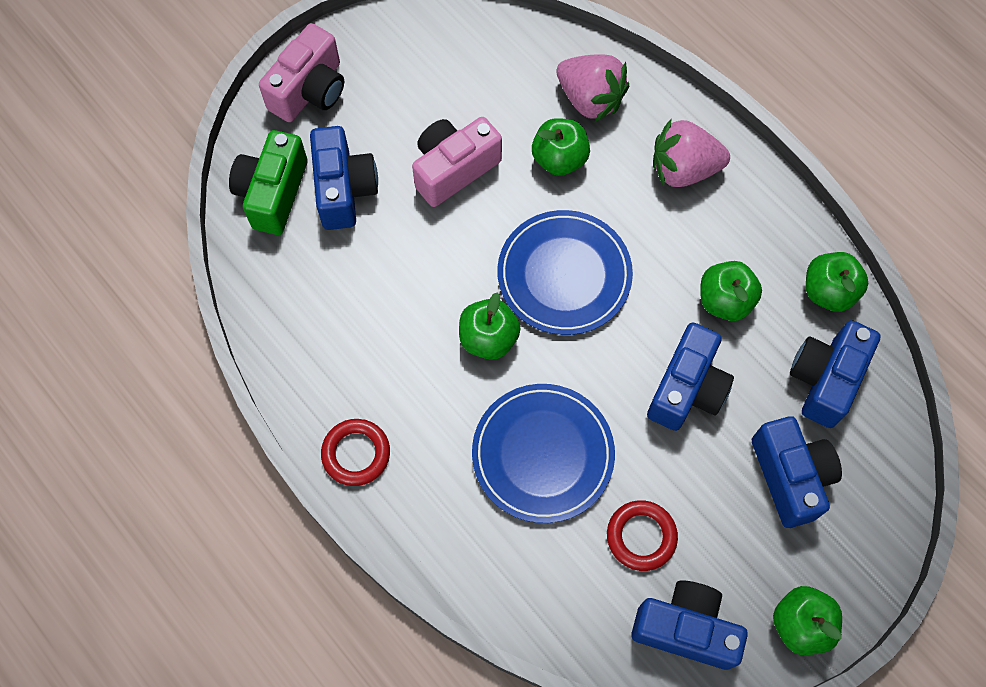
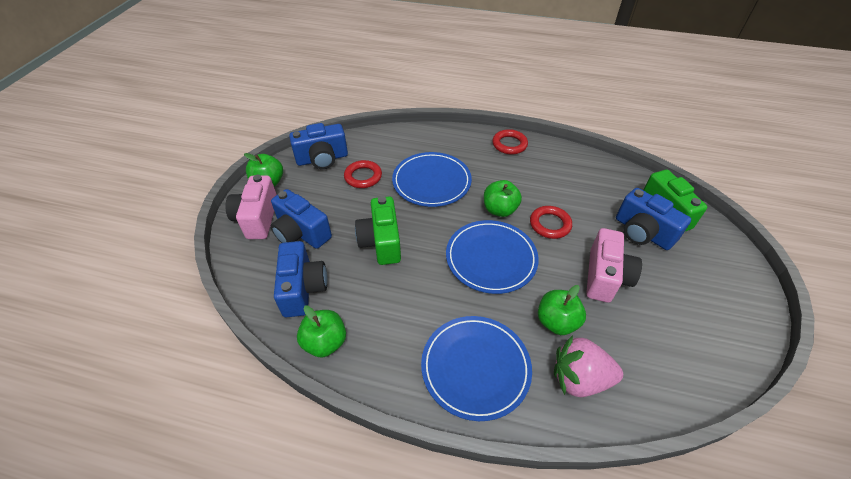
camera: 145 degrees right, 20 degrees down
pink camera [259,23,344,122] -> pink camera moved to [225,175,277,239]
blue camera [647,322,734,431] -> green camera [355,196,401,265]
pink strawberry [653,119,730,187] -> blue plate [421,316,532,421]
green apple [700,261,762,321] -> none
none -> red ring [530,206,572,239]

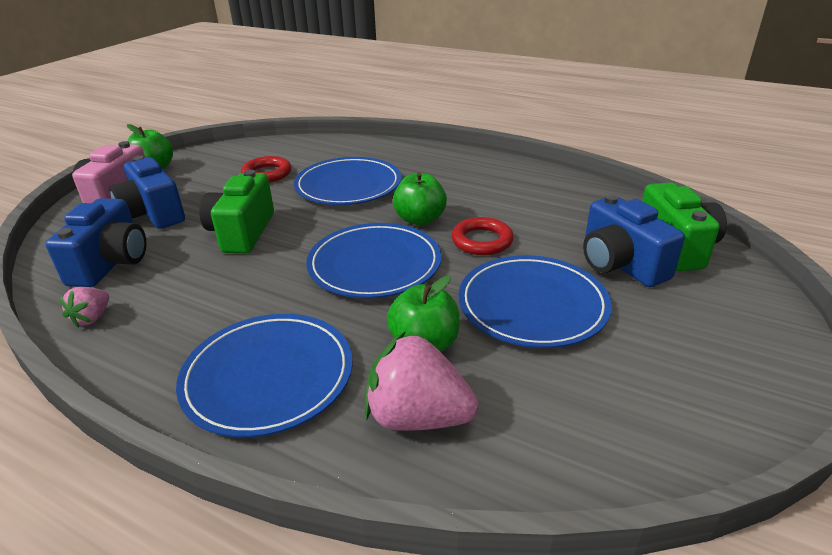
camera: 15 degrees right, 15 degrees down
blue camera [289,123,348,169] -> none
green apple [297,306,346,357] -> pink strawberry [60,287,109,328]
red ring [492,129,528,155] -> none
pink camera [586,228,642,303] -> blue plate [458,255,612,348]

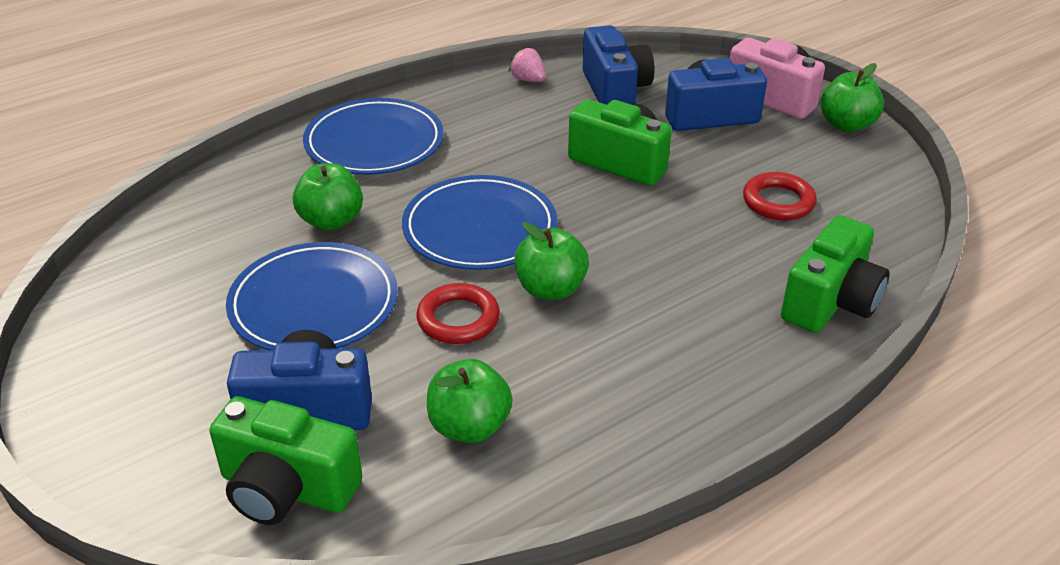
camera: 115 degrees right, 5 degrees up
blue camera [45,198,147,287] -> blue camera turned 135 degrees counterclockwise [583,25,655,105]
blue plate [294,157,401,205] -> none
pink strawberry [365,331,478,431] -> none
none -> green apple [427,359,513,443]
none -> green camera [781,215,889,333]

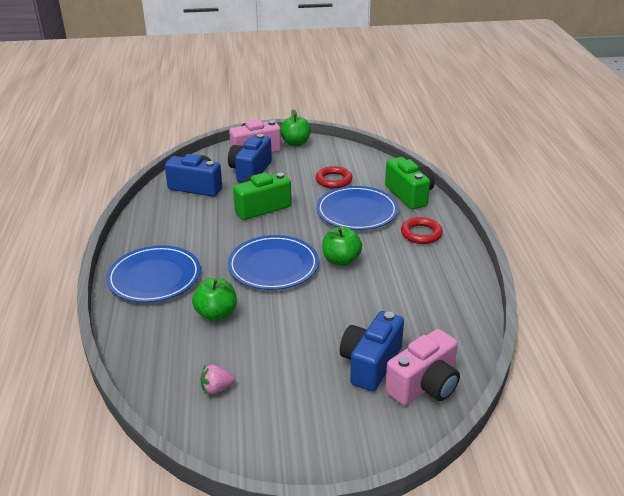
camera: 60 degrees left, 5 degrees down
green camera [210,396,362,525] -> pink camera [385,329,460,406]
blue plate [226,242,398,350] -> blue plate moved to [316,186,398,230]
red ring [416,283,500,344] -> red ring moved to [401,217,443,244]
green apple [427,359,513,443] -> none
pink strawberry [509,47,546,82] -> pink strawberry moved to [201,365,235,394]

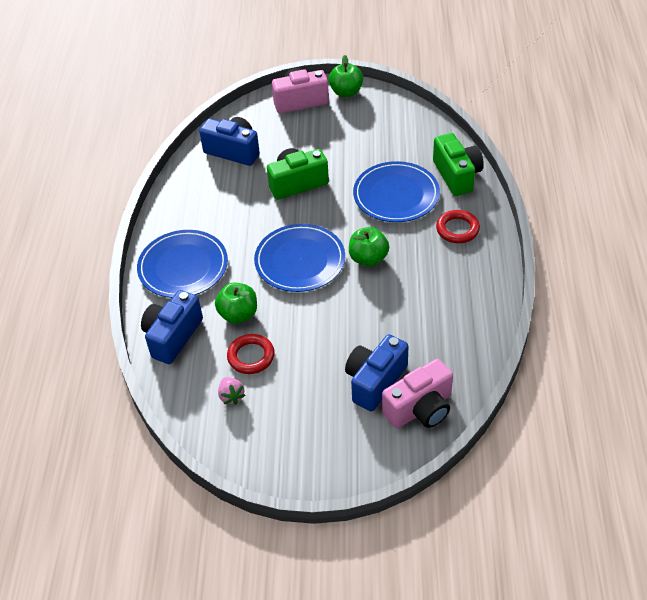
camera: 10 degrees right, 15 degrees up
pink strawberry [201,365,235,394] -> pink strawberry turned 105 degrees counterclockwise [218,377,245,405]
blue camera [228,134,272,183] -> blue camera moved to [141,290,203,364]
red ring [316,166,353,189] -> red ring moved to [227,334,274,374]

